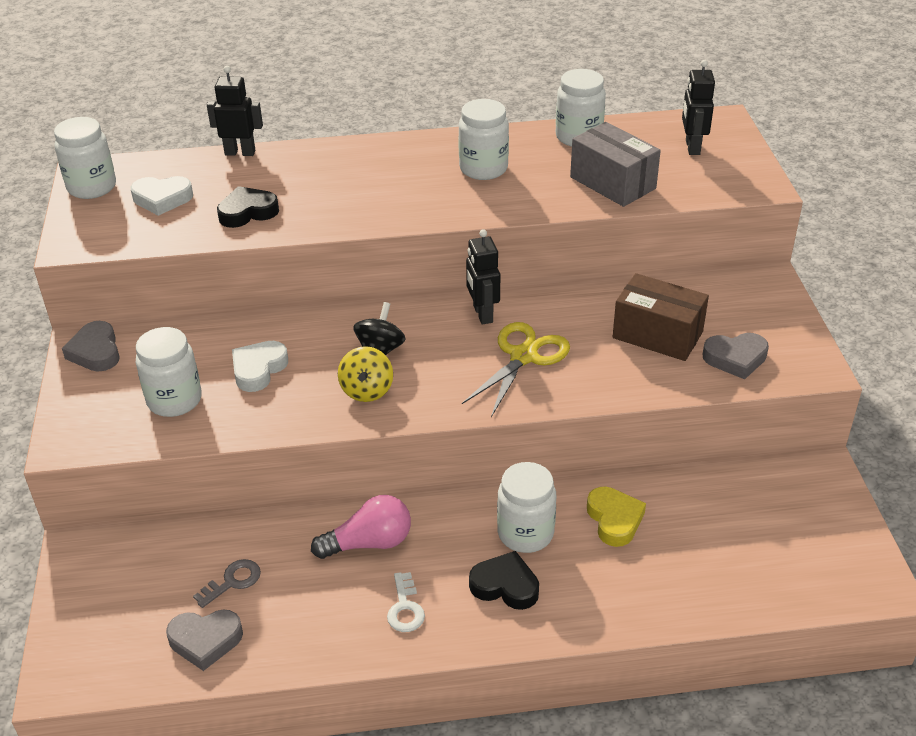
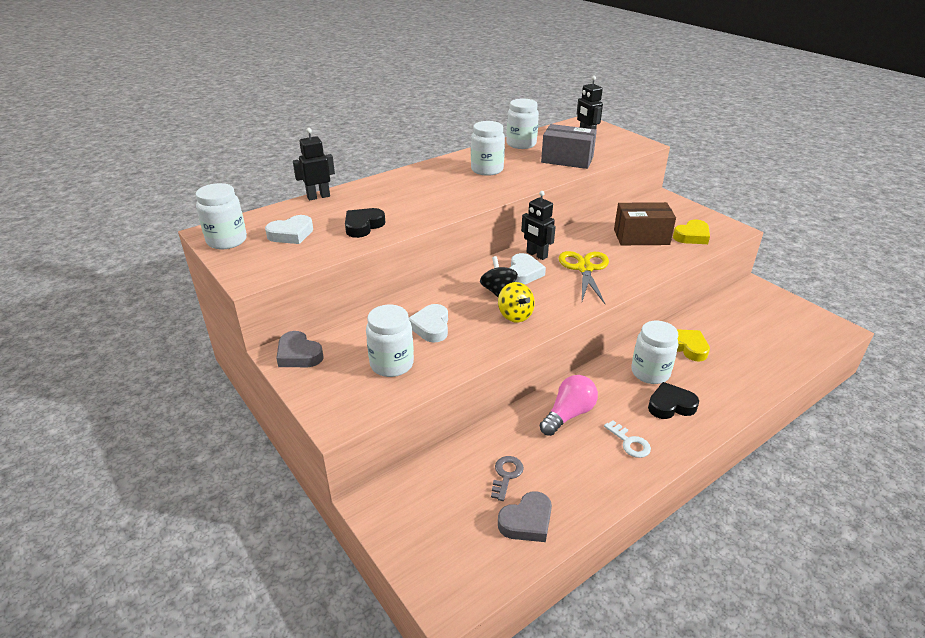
camera: 30 degrees left, 5 degrees down
grey heart [702,333,769,379] -> yellow heart [673,220,710,244]
none -> white heart [510,253,546,285]

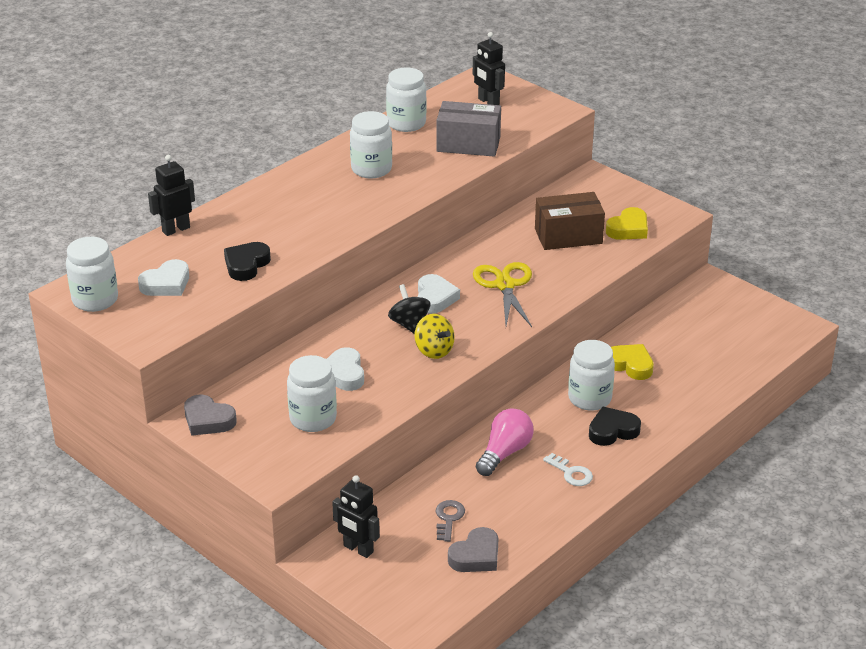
camera: 10 degrees left, 0 degrees up
black robot [521,191,556,260] -> black robot moved to [332,475,380,558]

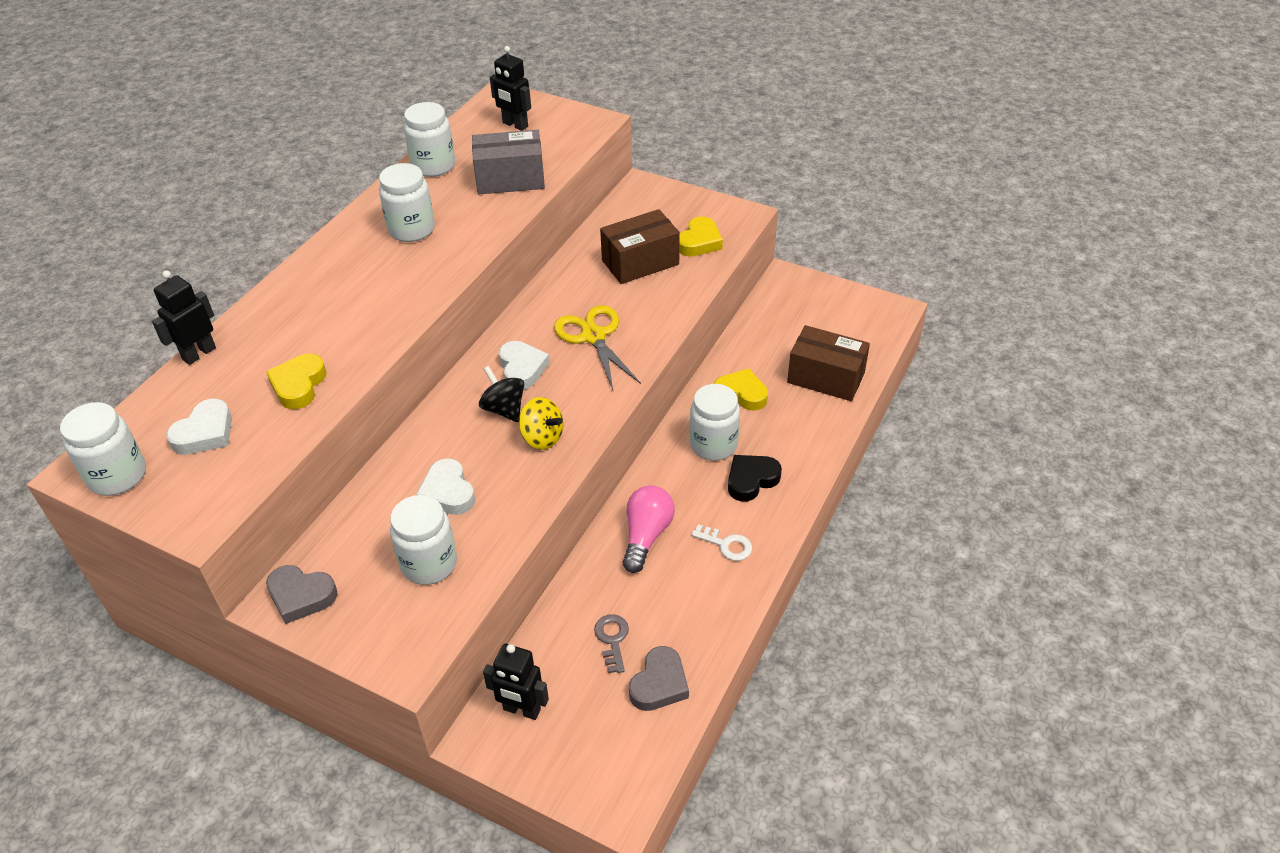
camera: 15 degrees left, 10 degrees up
black heart [224,242,271,281] -> yellow heart [266,354,327,409]
none -> brown box [787,325,870,401]

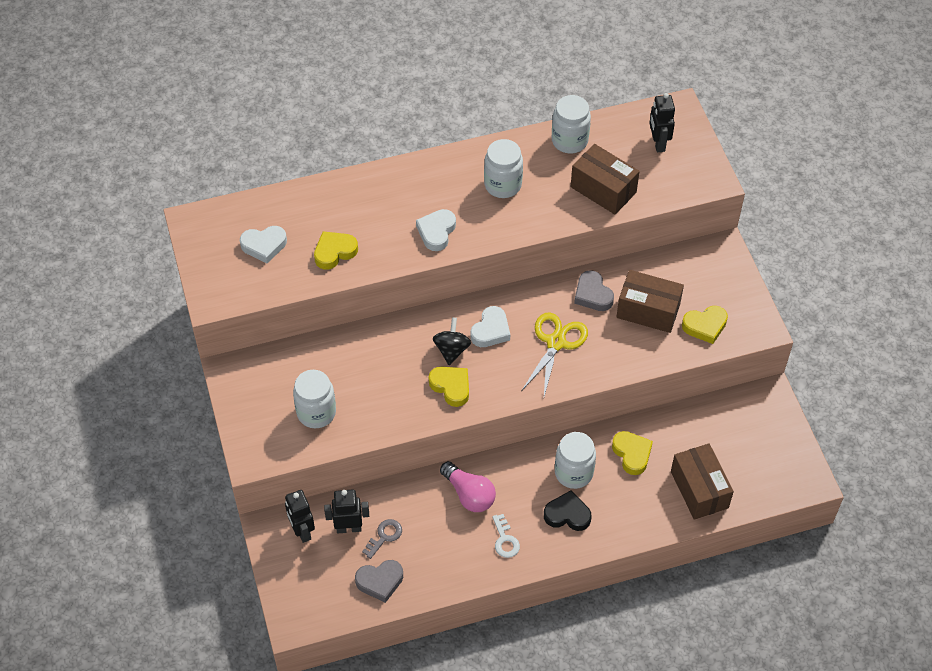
camera: 45 degrees right, 10 degrees up
white jar [60,402,146,496] -> none
black robot [152,270,216,365] -> black robot moved to [324,489,369,533]
grey heart [266,565,337,624] -> grey heart moved to [574,270,614,311]
white heart [416,458,475,515] -> white heart moved to [416,209,456,251]
grey box [472,130,545,194] -> brown box [571,144,640,214]
yellow spinning top [518,397,564,450] -> yellow heart [429,366,469,407]
pink light bulb [623,485,675,573] -> pink light bulb turned 75 degrees clockwise [440,461,496,512]

